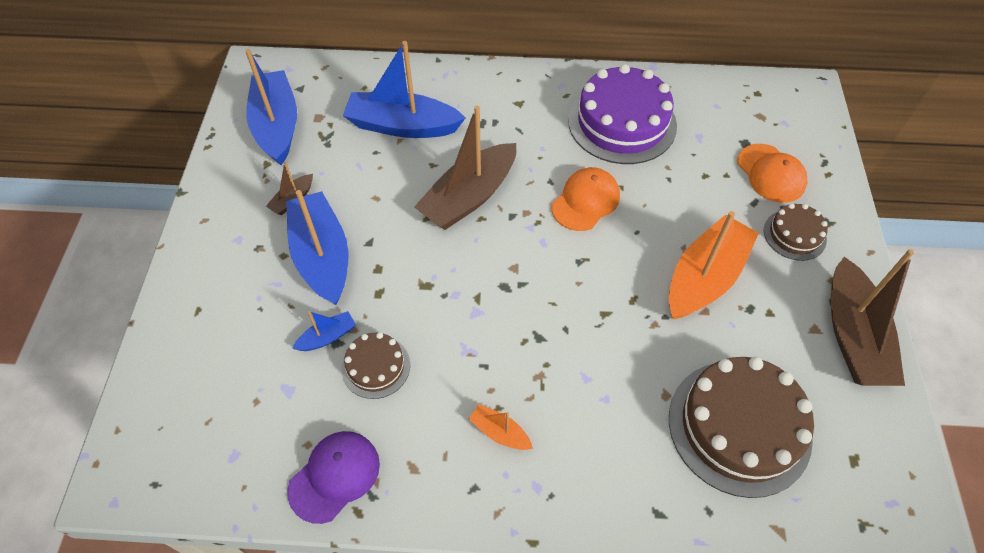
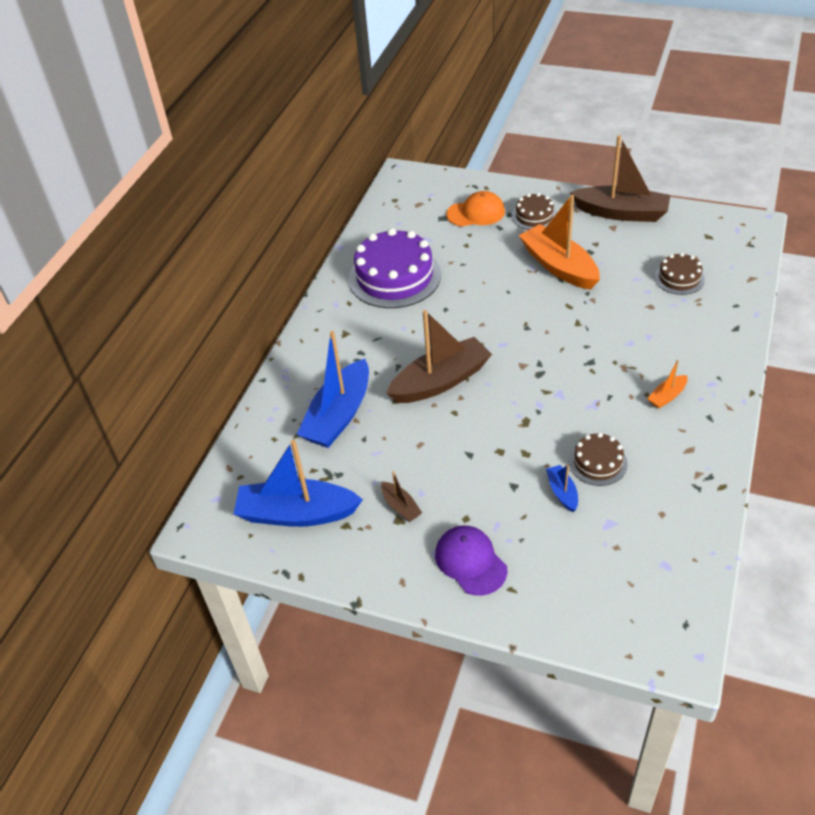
camera: 70 degrees left, 10 degrees down
blue boat [286,190,348,305] -> none
purple cap [287,431,380,524] -> purple cap moved to [435,526,507,596]
brown boat [414,106,516,230] -> brown boat turned 90 degrees counterclockwise [386,310,492,403]
orange cap [551,167,620,231] -> none
brown cake [669,357,814,498] -> brown cake [654,253,705,295], size x0.51

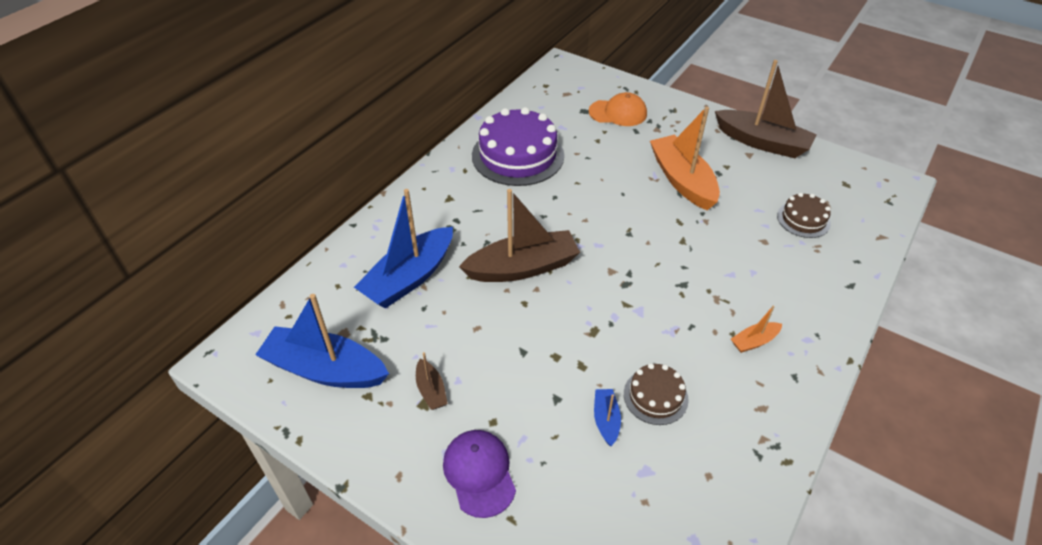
camera: 10 degrees right, 0 degrees up
brown cake [512,193,557,230] -> none

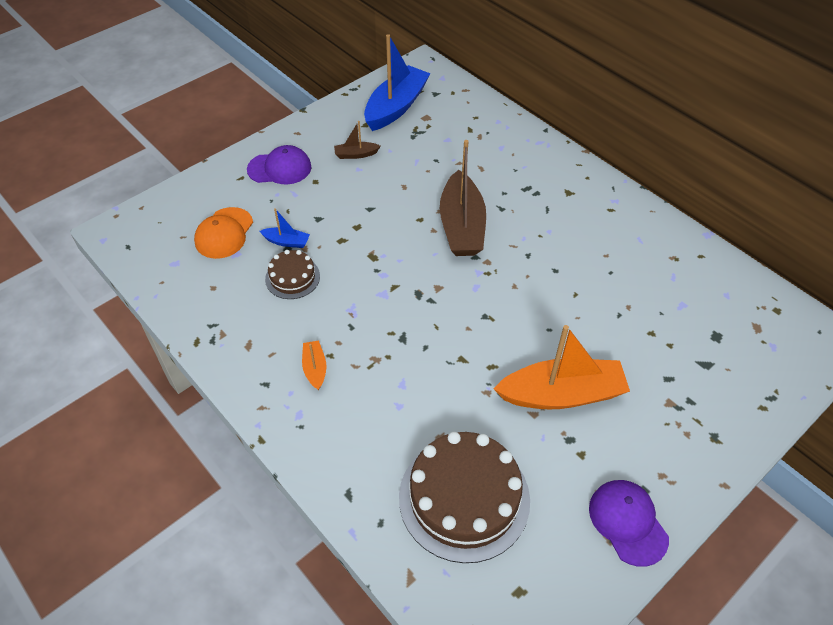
camera: 105 degrees right, 5 degrees up
blue boat [354,189,453,308] -> none
purple cake [472,107,564,186] -> none
orange cap [589,92,647,126] -> orange cap moved to [194,207,253,259]
brown boat [715,60,817,158] -> purple cap [589,480,669,567]
brown cake [777,193,831,238] -> brown cake [399,432,530,563], size x1.96

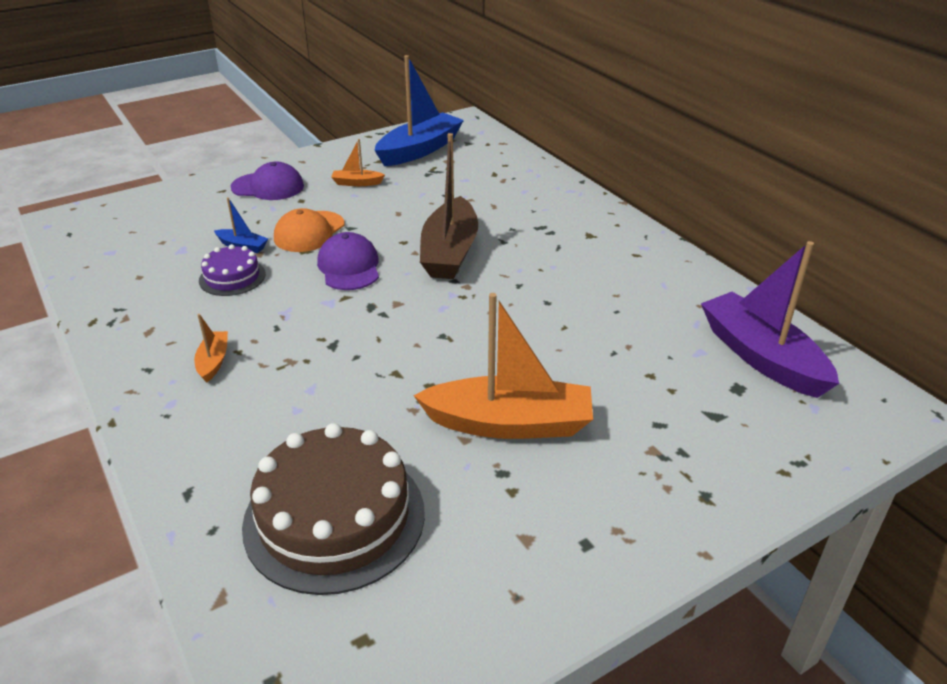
camera: 10 degrees right, 15 degrees down
orange cap [194,207,253,259] -> orange cap moved to [274,208,345,252]
brown cake [265,250,320,299] -> purple cake [199,244,266,296]
brown boat [334,121,381,159] -> orange boat [331,139,385,186]
purple cap [589,480,669,567] -> purple cap moved to [317,232,379,290]
none -> purple boat [701,241,839,398]

